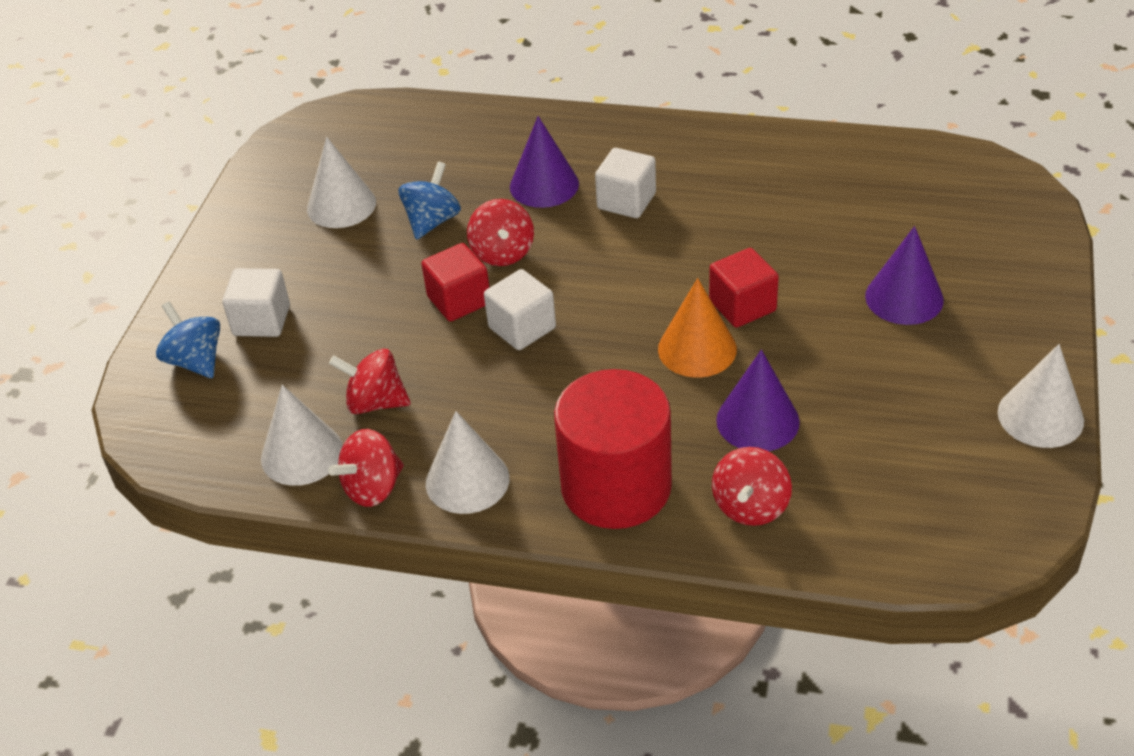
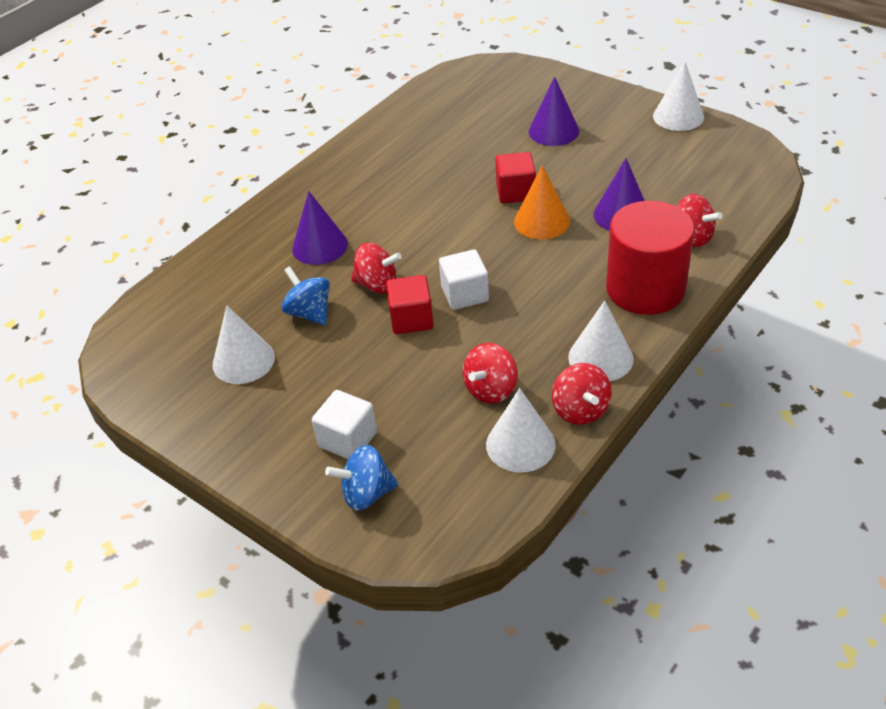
camera: 65 degrees left, 0 degrees up
white cube [595,148,656,218] -> none

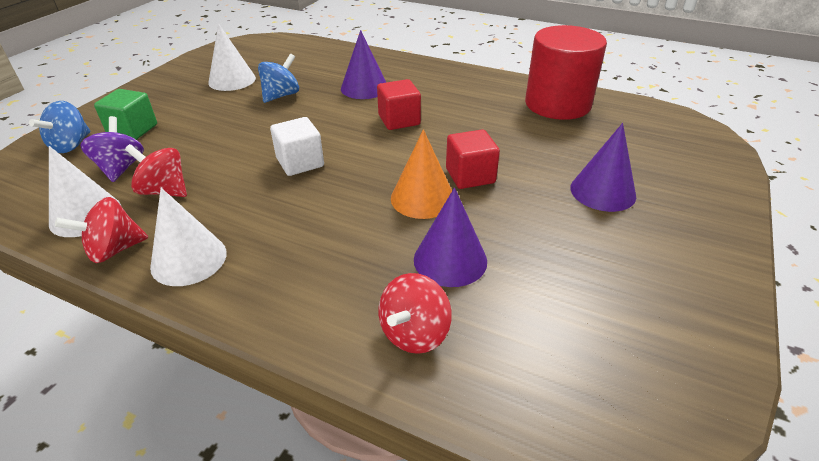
camera: 75 degrees right, 5 degrees down
white cube [312,390,377,459] -> green cube [94,89,157,140]
blue spinning top [325,445,399,511] -> blue spinning top turned 135 degrees counterclockwise [29,101,91,153]
red spinning top [351,243,402,293] -> none
red cube [386,275,434,334] -> red cube moved to [377,79,421,130]
red cylinder [606,201,694,315] -> red cylinder moved to [525,25,607,120]
white cone [653,62,704,131] -> none
none -> purple spinning top [80,116,144,182]

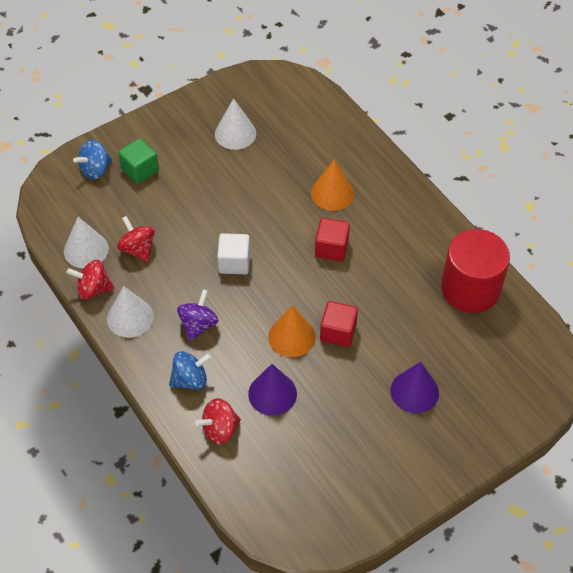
camera: 30 degrees right, 15 degrees up
purple spinning top [80,116,144,182] -> purple spinning top moved to [177,289,218,341]
blue spinning top [258,54,299,103] -> blue spinning top moved to [169,351,212,390]
purple cone [341,30,386,99] -> orange cone [311,159,354,211]

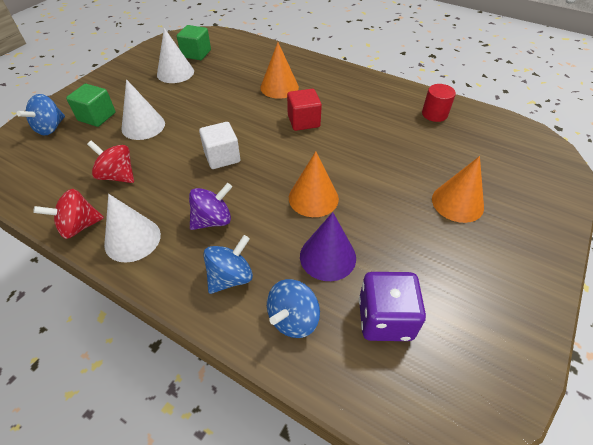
camera: 25 degrees left, 5 degrees down
white cone [64,217,109,268] -> white cone moved to [121,79,165,140]
purple spinning top [177,289,218,341] -> purple spinning top turned 60 degrees clockwise [189,183,232,230]
red spinning top [195,398,241,444] -> blue spinning top [267,279,320,338]
red cube [320,301,358,347] -> none
purple cone [390,361,439,413] -> orange cone [432,156,484,223]
red cylinder [441,229,510,313] -> red cylinder [422,84,456,122], size x0.48
none -> green cube [177,25,211,60]
none -> purple dice [359,272,426,341]

